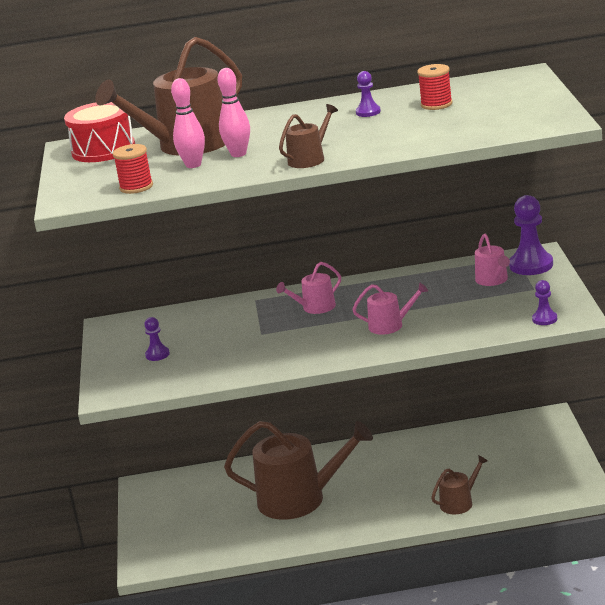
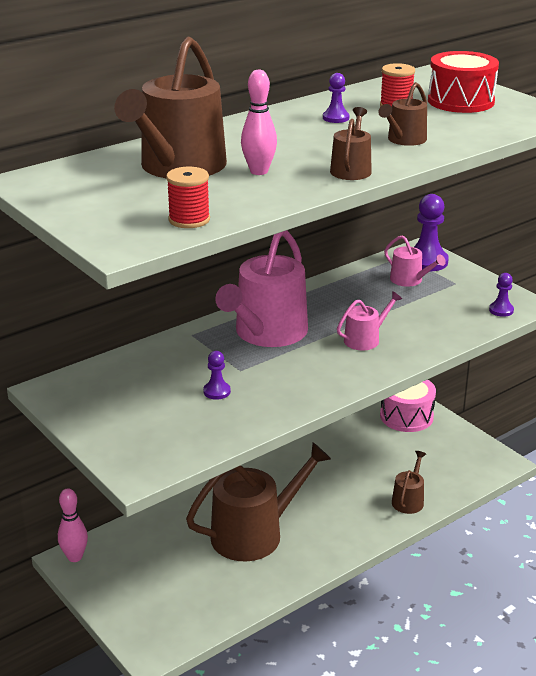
camera: 35 degrees left, 5 degrees up
red drum [64,102,135,162] -> red drum moved to [428,51,499,113]
purple pawn [144,317,170,361] -> purple pawn moved to [203,351,231,400]
pink bowling pin [171,78,205,168] -> pink bowling pin moved to [58,488,88,562]
pink watering can [276,262,341,314] -> pink watering can [215,230,308,347], size x2.09
none -> brown watering can [378,82,427,146]
none -> pink drum [380,380,436,432]

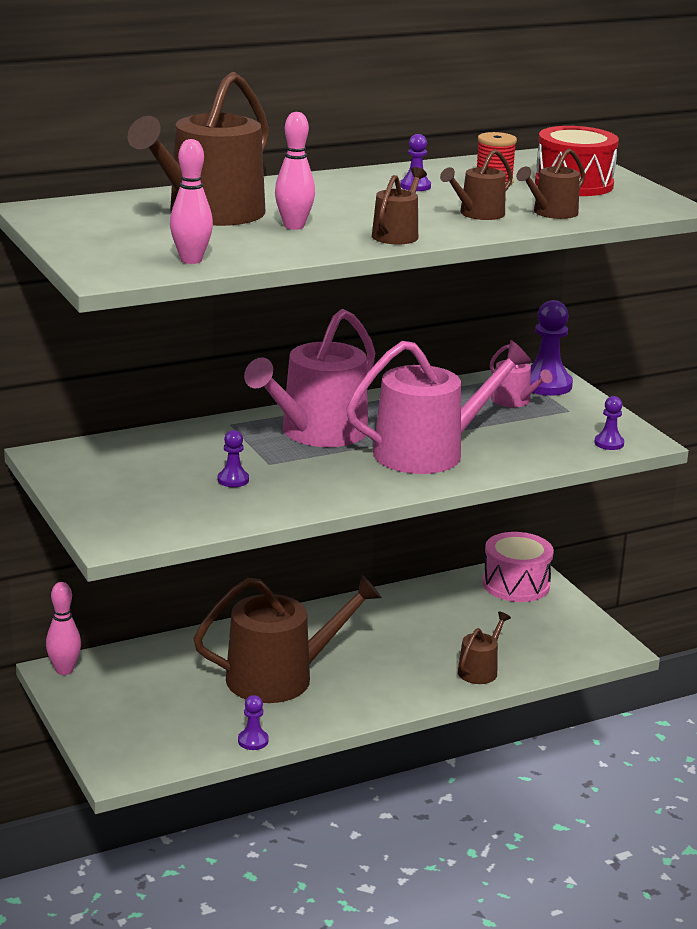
camera: 10 degrees right, 5 degrees down
red spool [166,167,210,228] -> pink bowling pin [170,139,213,264]
pink watering can [337,291,402,351] -> pink watering can [346,340,532,474], size x2.09
none -> purple pawn [238,695,269,750]
none -> brown watering can [516,148,585,219]

